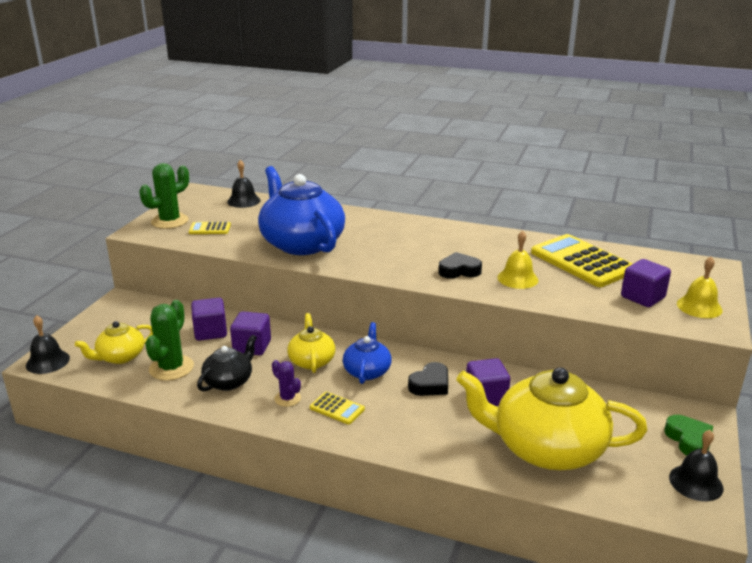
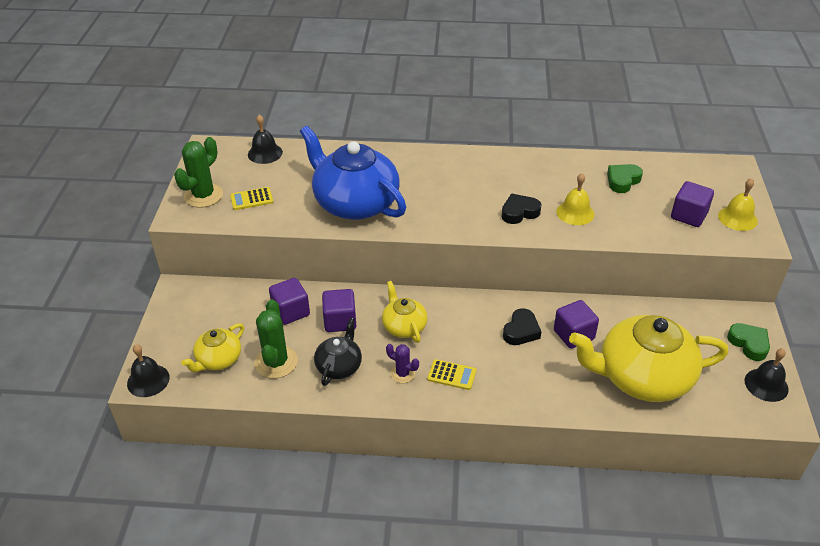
camera: 15 degrees left, 15 degrees up
blue teapot [343,322,392,384] -> none
yellow calculator [531,234,633,287] -> green heart [607,164,643,193]

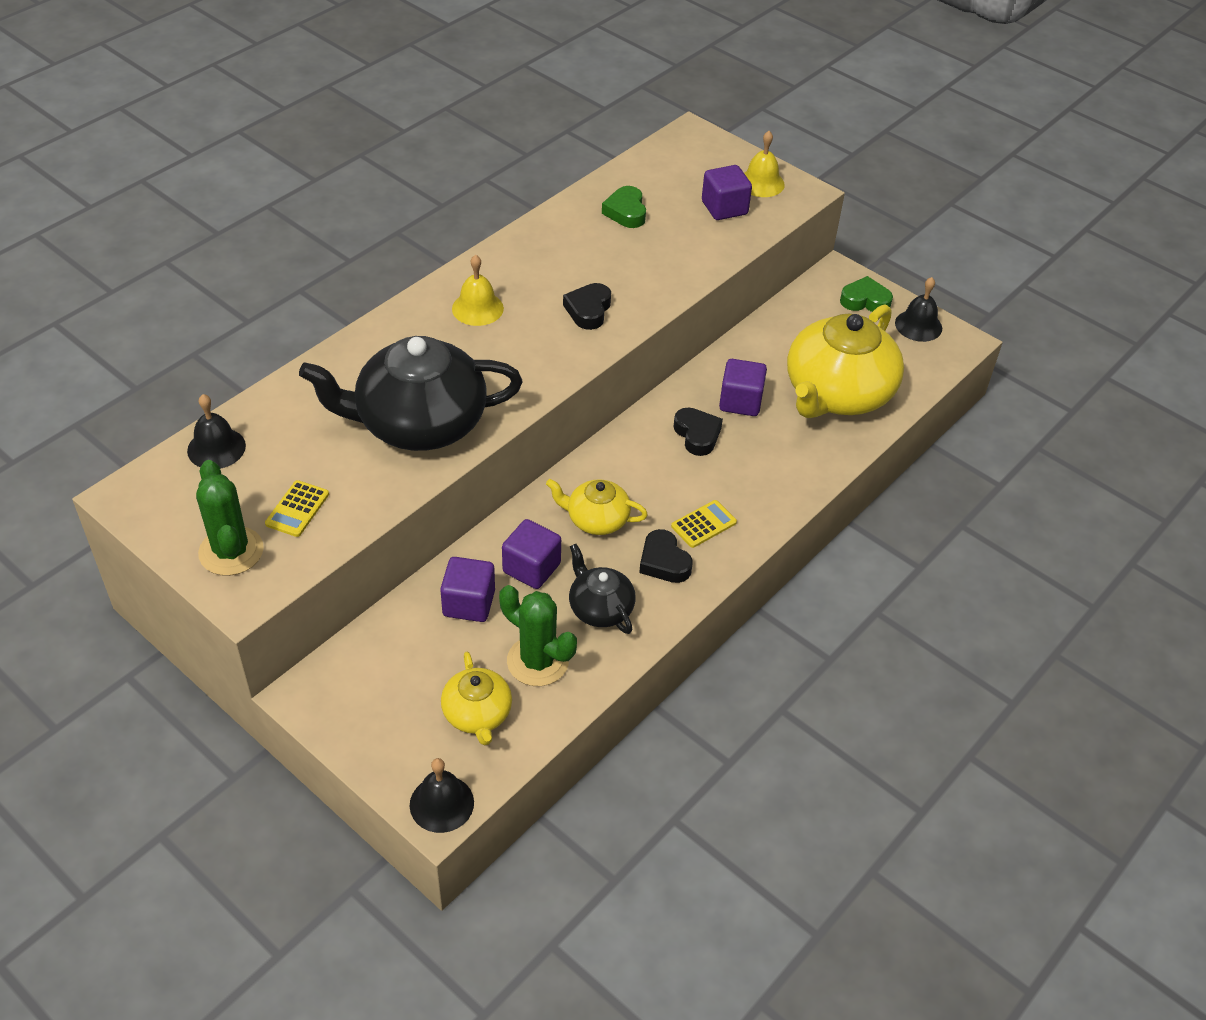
camera: 55 degrees left, 5 degrees up
blue teapot [300,126,406,220] -> black teapot [299,336,522,451]
purple cactus [386,344,419,383] -> black heart [639,529,693,583]
yellow bell [556,173,595,225] -> yellow bell moved to [452,255,504,326]

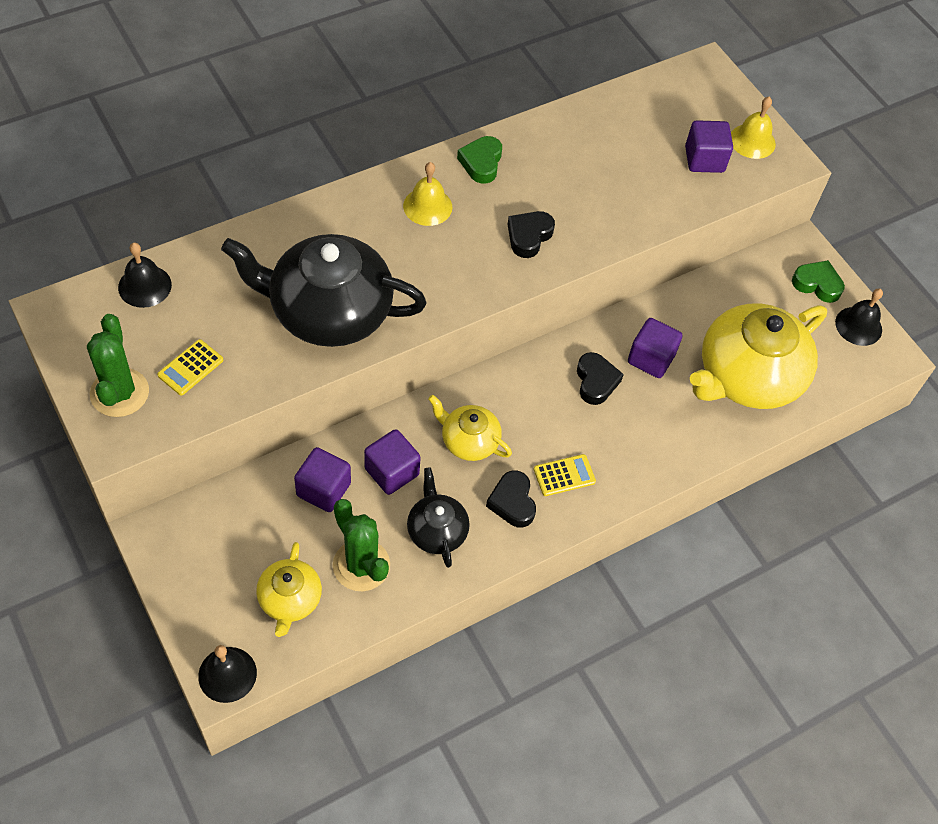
camera: 15 degrees right, 10 degrees up
green heart [602,186,646,228] -> green heart moved to [457,136,502,184]

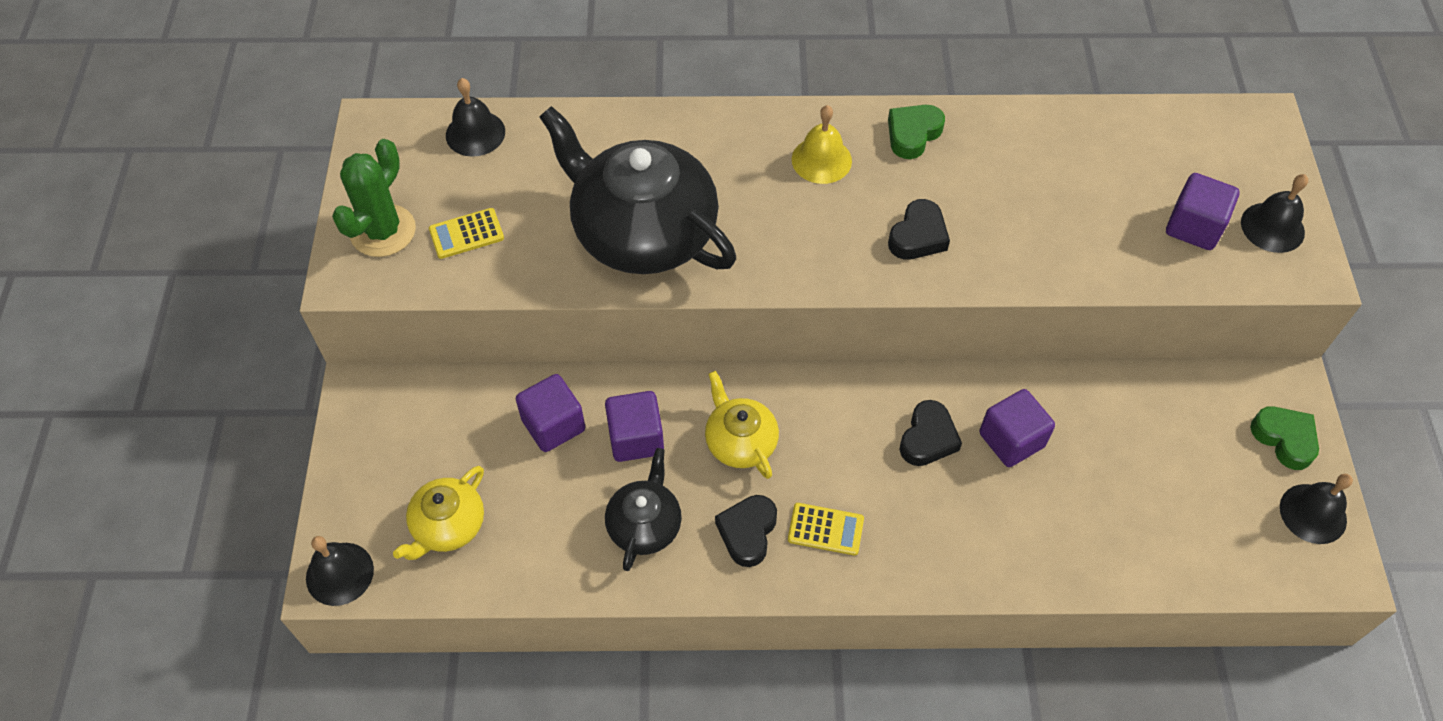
camera: 35 degrees right, 0 degrees up
green cactus [333,499,390,591] -> none
black heart [507,211,555,258] -> black heart turned 150 degrees clockwise [888,199,950,260]
yellow teapot [690,304,827,409] -> none
yellow bell [731,97,776,159] -> black bell [1241,174,1308,253]

